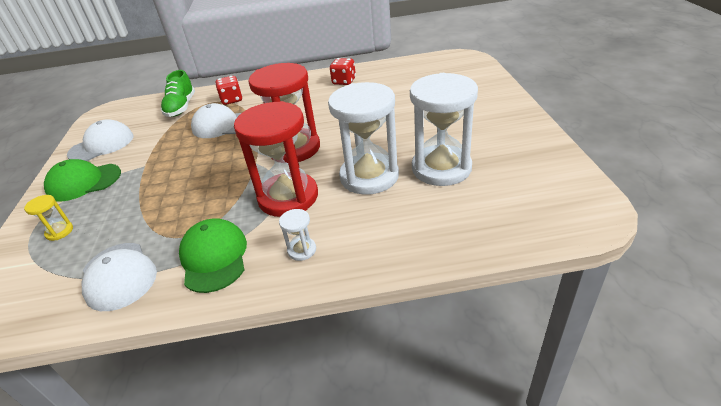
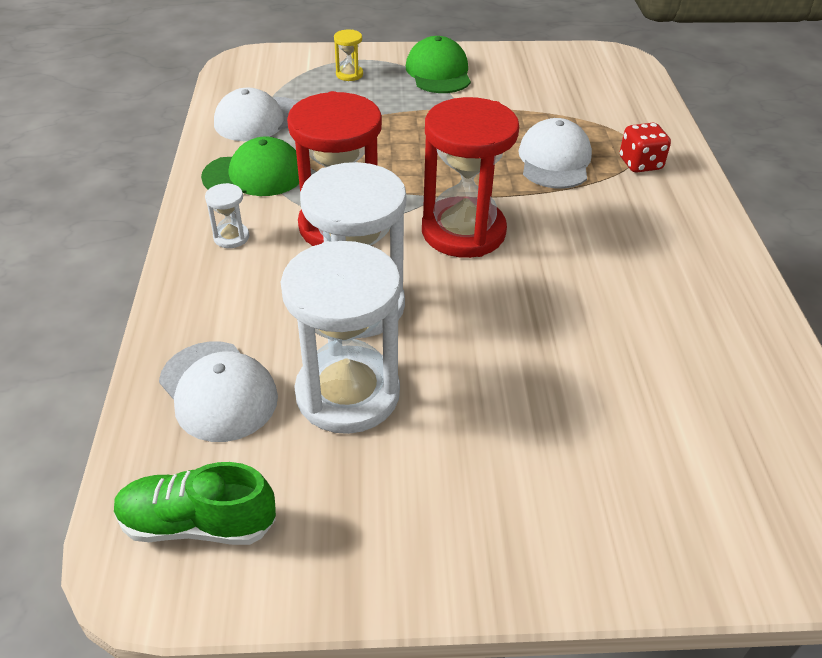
camera: 90 degrees right, 5 degrees up
white cap [67,119,133,161] -> white cap moved to [159,341,278,442]
green shoe [161,70,195,117] -> green shoe moved to [114,462,276,545]
red dice [330,58,356,85] -> none

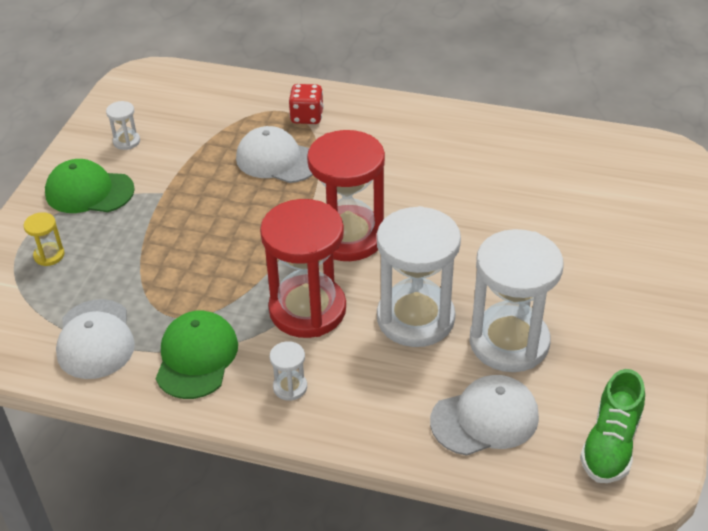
camera: 70 degrees left, 0 degrees up
none -> white hourglass [106,101,140,150]

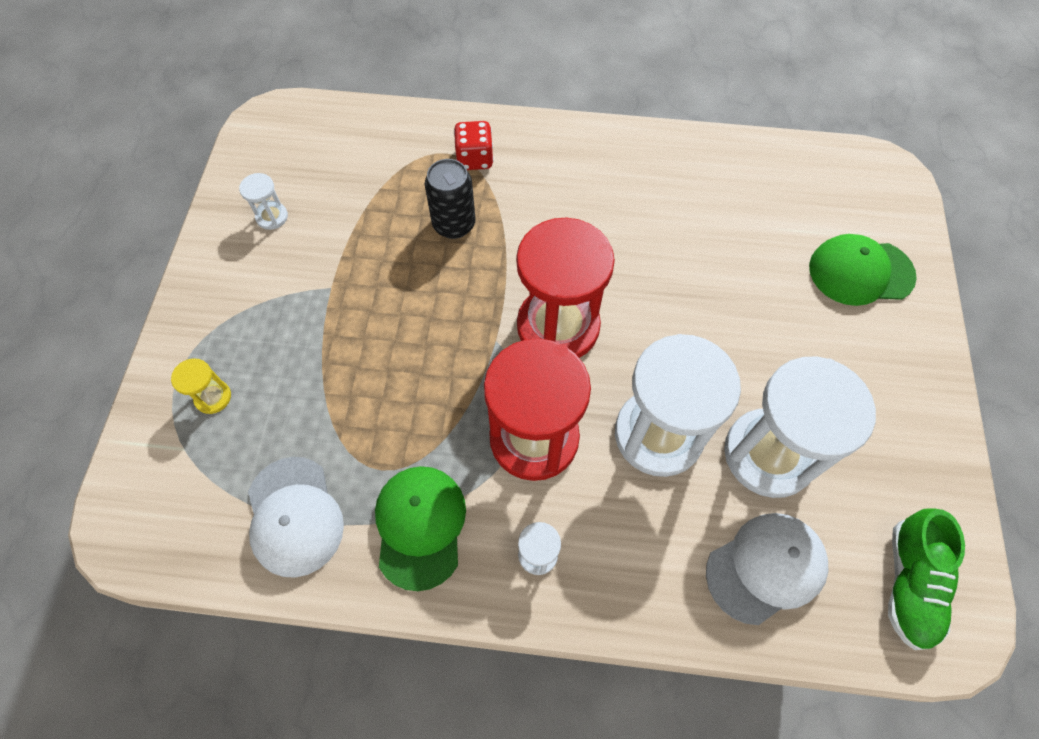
camera: 10 degrees left, 20 degrees up
green cap [45,159,135,213] -> green cap moved to [809,234,917,306]
white cap [236,126,313,183] -> black can [425,159,475,239]

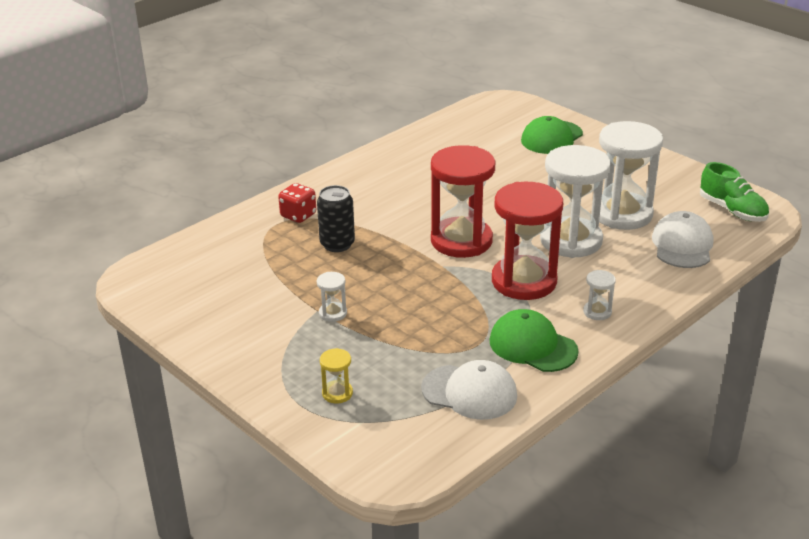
camera: 50 degrees left, 30 degrees down
white hourglass [239,173,288,230] -> white hourglass moved to [317,272,347,322]

